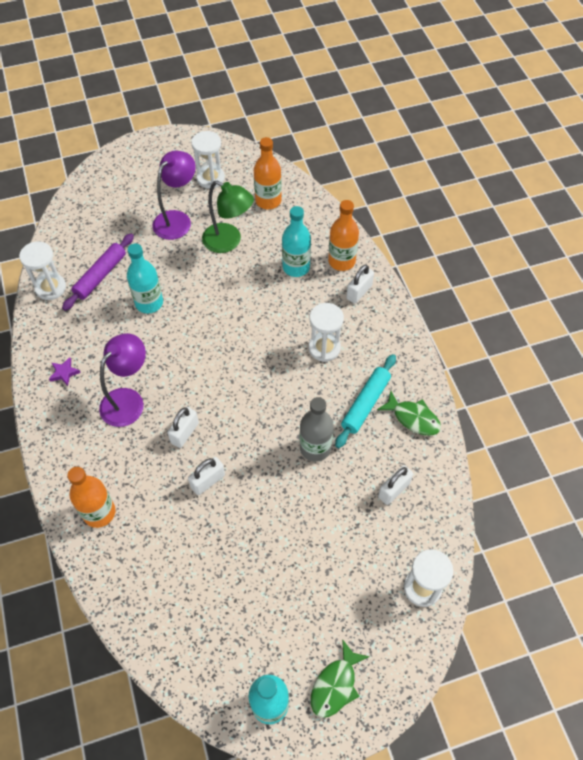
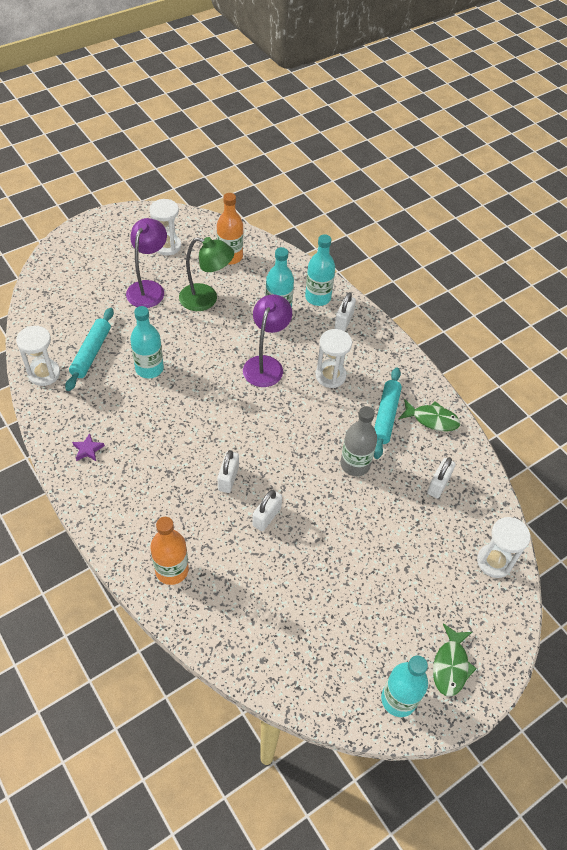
camera: 20 degrees left, 5 degrees down
purple rolling pin [62,233,134,311] -> turquoise rolling pin [65,308,114,391]
purple lamp [99,333,146,427] -> purple lamp moved to [243,295,292,387]
orange bottle [328,200,359,271] -> turquoise bottle [305,234,335,306]

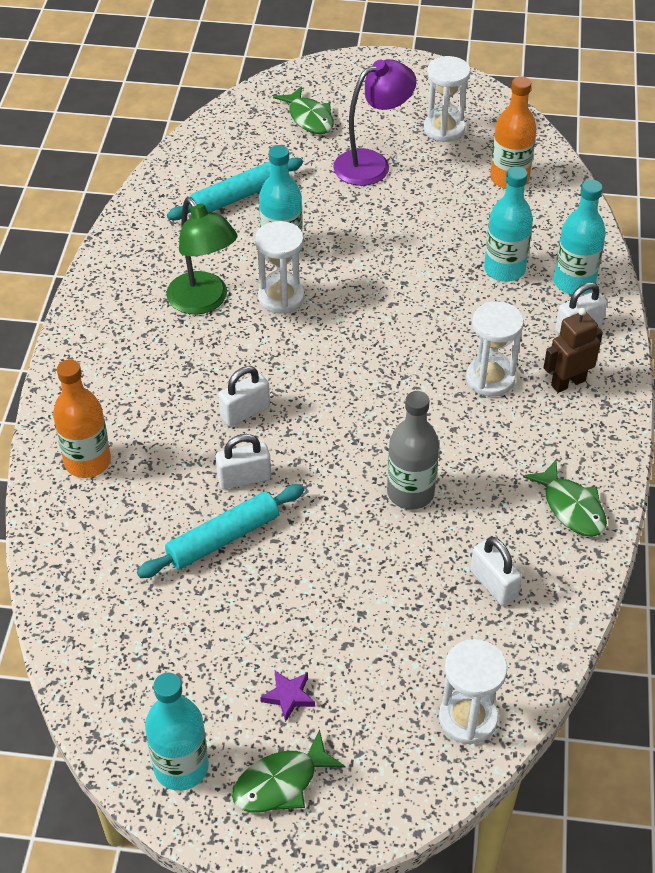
camera: 45 degrees right, 5 degrees down
white hourglass [16,326,60,386] -> white hourglass moved to [255,221,305,314]
purple star [72,433,105,461] -> purple star moved to [260,671,315,722]
green lamp [179,237,234,311] -> green lamp moved to [166,197,238,314]
purple lamp [243,295,292,387] -> none
turquoise rolling pin [374,367,402,459] -> turquoise rolling pin moved to [137,484,304,578]
white padlock [427,457,456,499] -> white padlock turned 75 degrees clockwise [470,537,522,606]
none -> green fish [274,86,334,134]
none -> brown robot [543,308,603,393]

